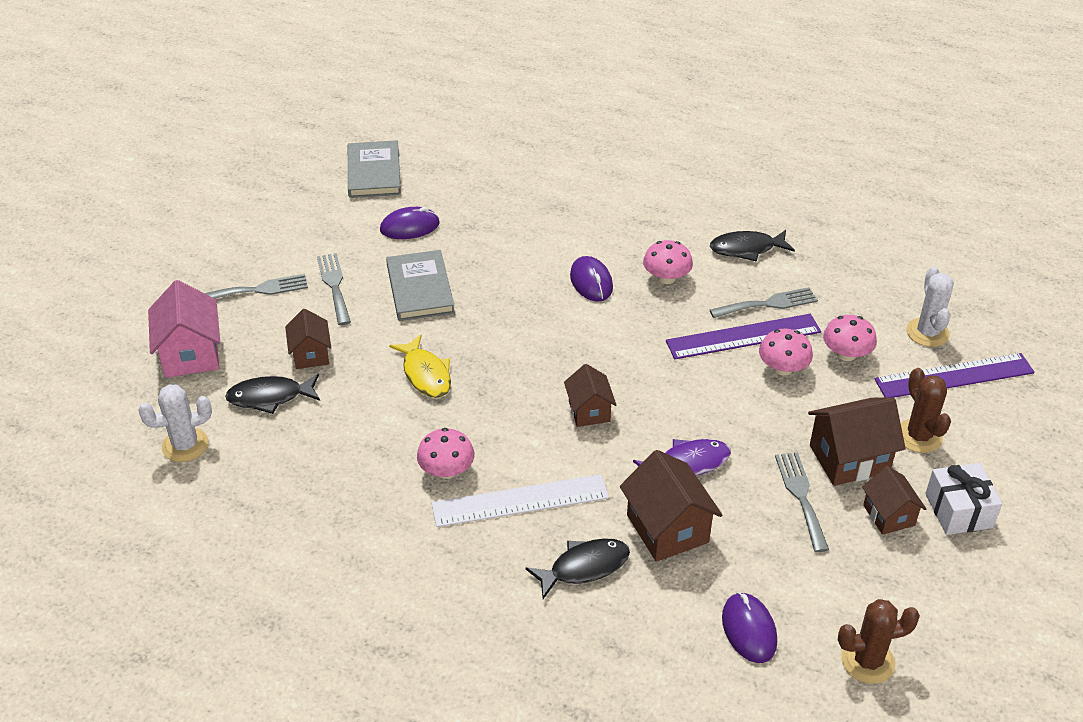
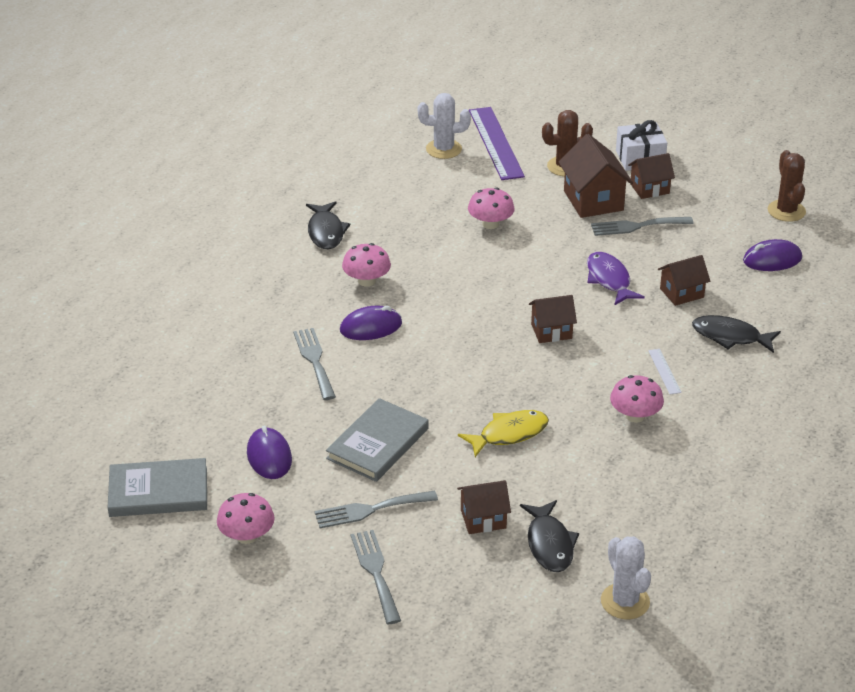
camera: 90 degrees left, 5 degrees down
pink house [148,280,220,378] -> none
grey book [386,250,455,321] -> grey book turned 45 degrees counterclockwise [326,398,429,482]
white ruler [432,474,609,527] -> white ruler [648,349,682,394], size x0.45
black fish [525,538,630,599] -> black fish turned 45 degrees counterclockwise [692,315,781,353]
brown house [620,450,722,562] -> brown house [658,255,710,306], size x0.63
purple ruler [666,314,821,359] -> none
grey fork [710,287,818,318] -> grey fork moved to [293,328,336,400]
pink mushroom [823,315,877,361] -> pink mushroom moved to [217,493,275,544]

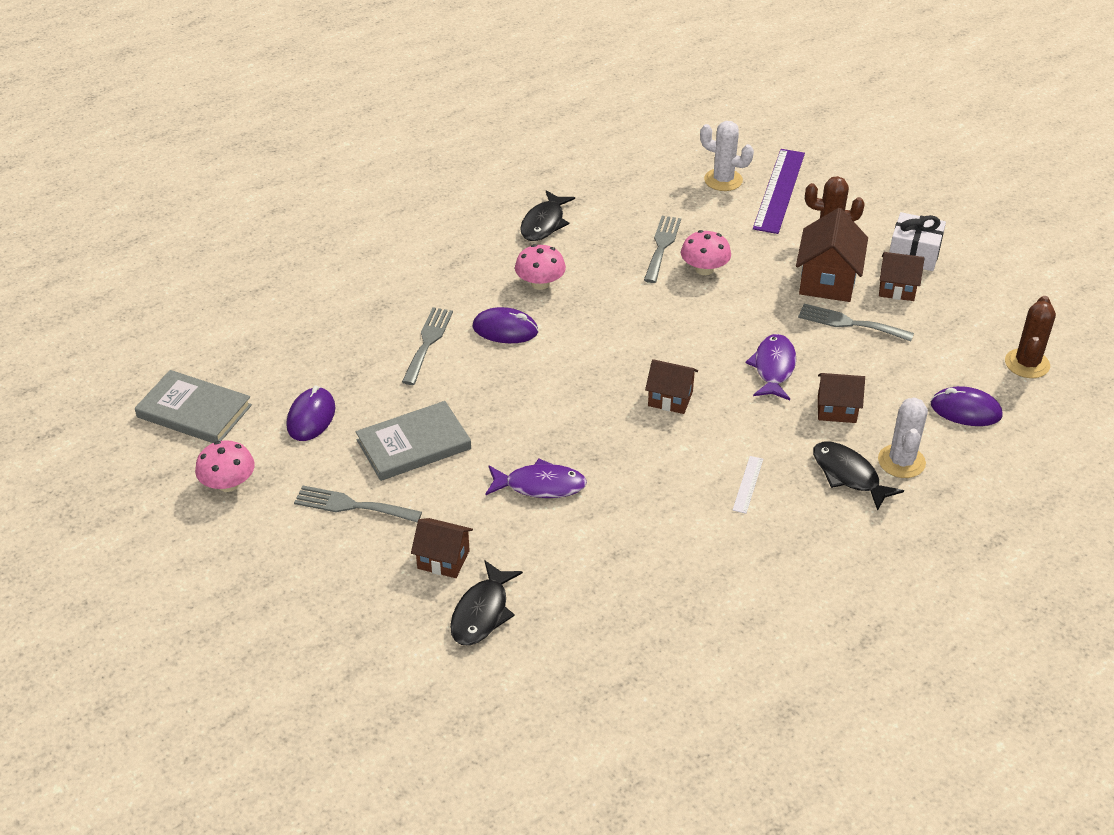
camera: 30 degrees right, 5 degrees up
grey fork [351,530,401,624] -> grey fork moved to [644,216,681,283]
yellow fish [458,410,549,457] -> purple fish [485,459,587,498]
white cactus [601,537,651,619] -> white cactus moved to [878,397,928,478]
pink mushroom [610,375,664,423] -> none

